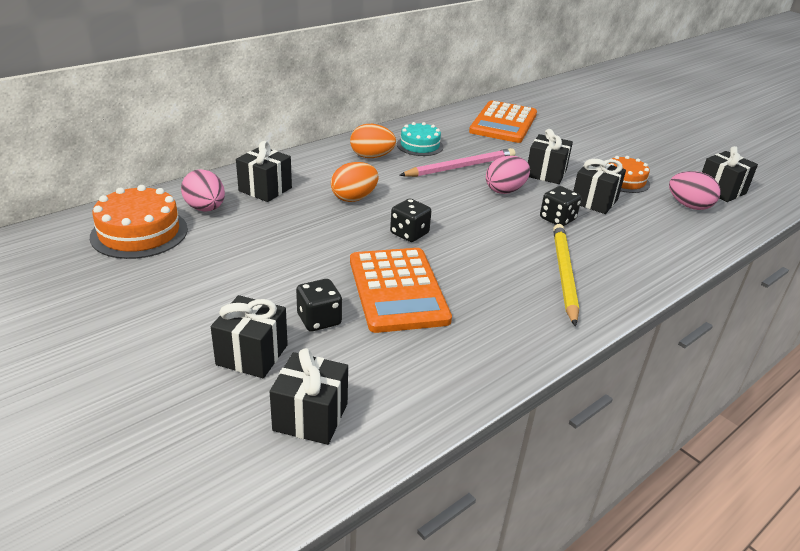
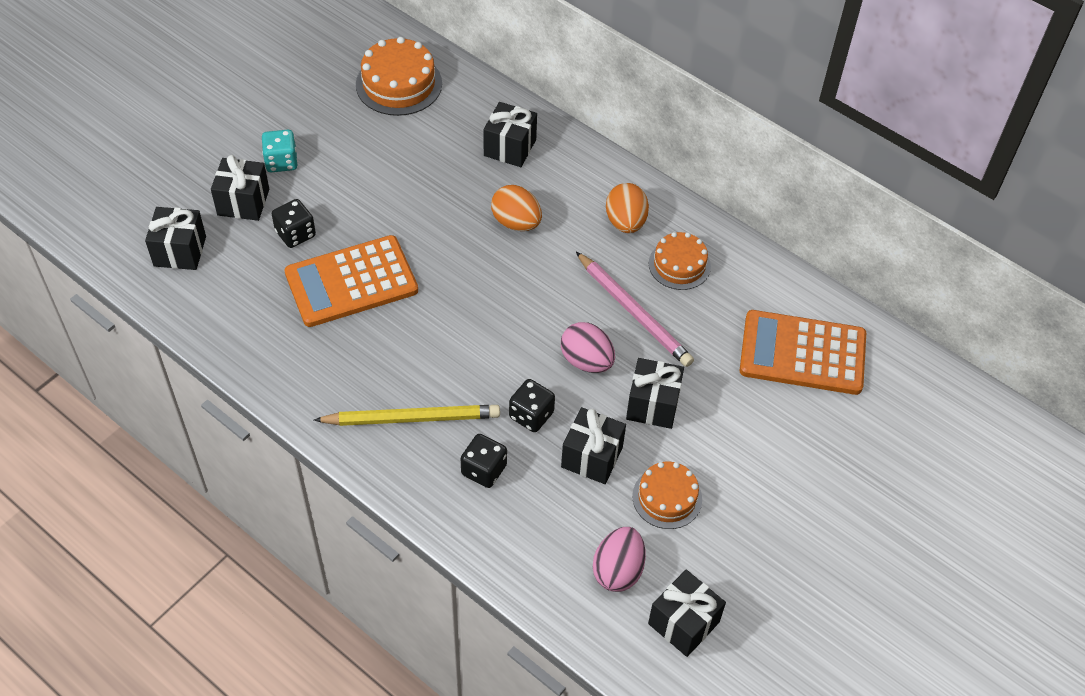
camera: 80 degrees right, 20 degrees up
pink egg [181,169,225,211] -> none
black dice [390,199,431,242] -> black dice moved to [460,434,507,488]
turquoise cake [397,122,443,156] -> orange cake [649,232,711,290]
none -> turquoise dice [262,130,298,173]

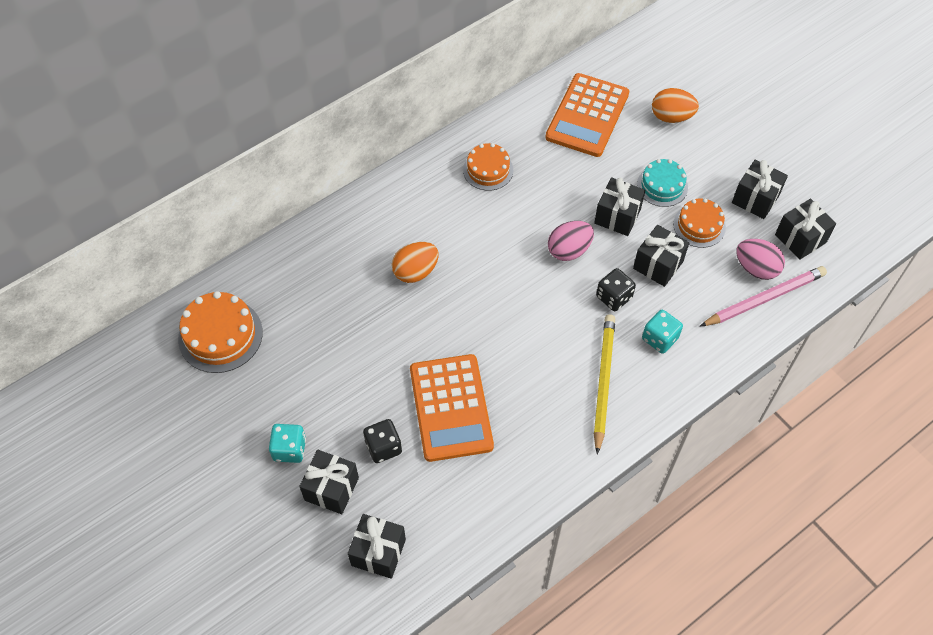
camera: 75 degrees left, 5 degrees up
black dice [460,434,507,488] -> turquoise dice [642,310,683,354]
black gift [483,102,537,167] -> black gift moved to [732,159,788,219]
pink pencil [576,252,694,367] -> pink pencil moved to [700,266,827,326]
orange egg [606,183,649,233] -> orange egg moved to [652,88,699,123]
none -> turquoise cake [637,159,688,207]

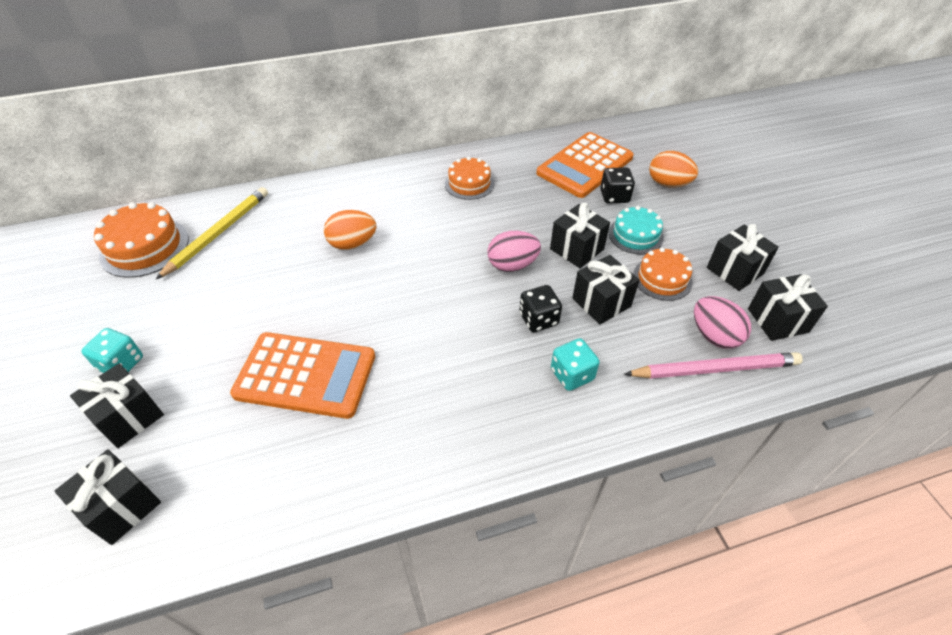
camera: 20 degrees right, 10 degrees down
black dice [363,419,402,463] -> black dice moved to [600,167,635,204]
orange calculator [410,354,494,462] -> orange calculator turned 90 degrees counterclockwise [230,332,375,419]
yellow pencil [594,314,615,455] -> yellow pencil moved to [156,187,268,279]

